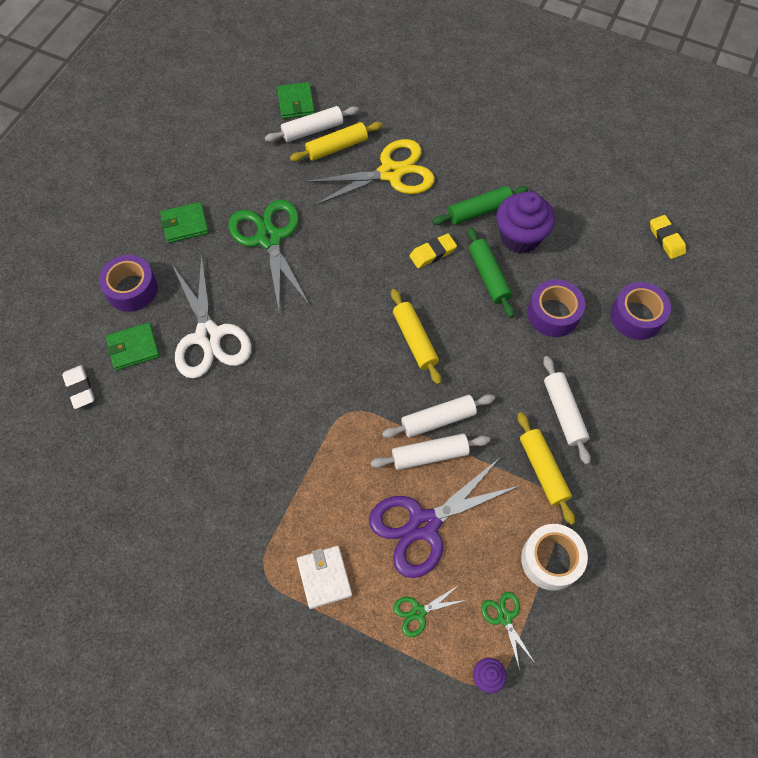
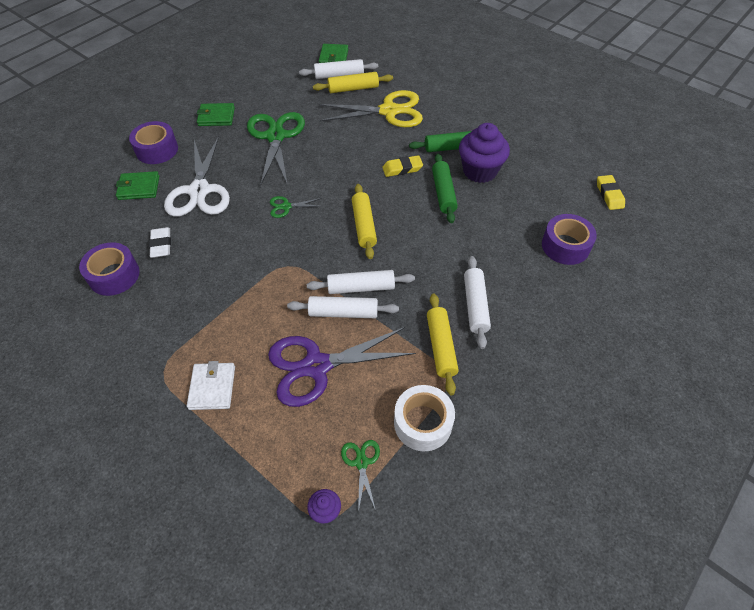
camera: 15 degrees right, 10 degrees down
white eraser [62,365,95,409] -> white eraser moved to [149,227,171,258]
green scissors [393,585,466,637] -> green scissors moved to [270,196,323,218]
purple tape [528,279,585,337] -> purple tape moved to [79,242,140,296]

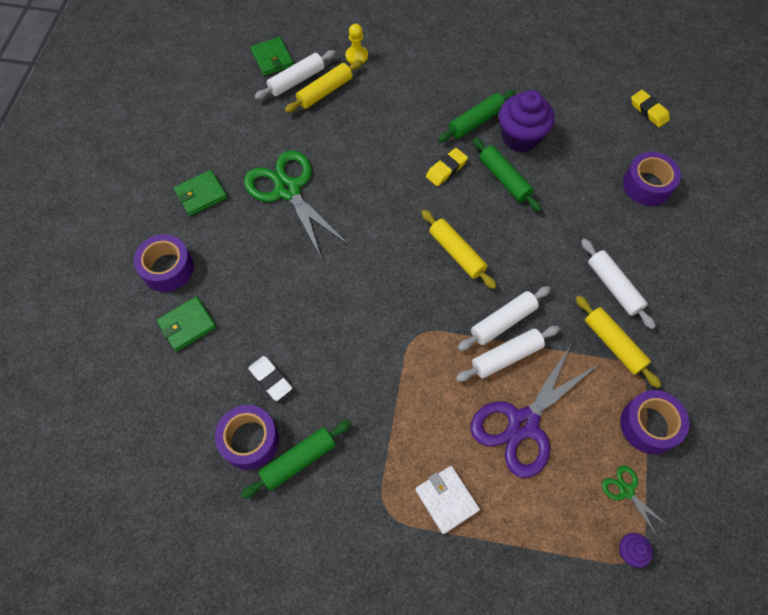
camera: 30 degrees left, 10 degrees up
white scissors [164,136,230,217] -> none
green scissors [270,196,323,218] -> none
yellow scissors [319,90,423,127] -> none
white tape [394,385,455,451] -> purple tape [620,390,689,454]
none -> green rolling pin [241,420,351,499]
none -> yellow pawn [345,24,368,64]

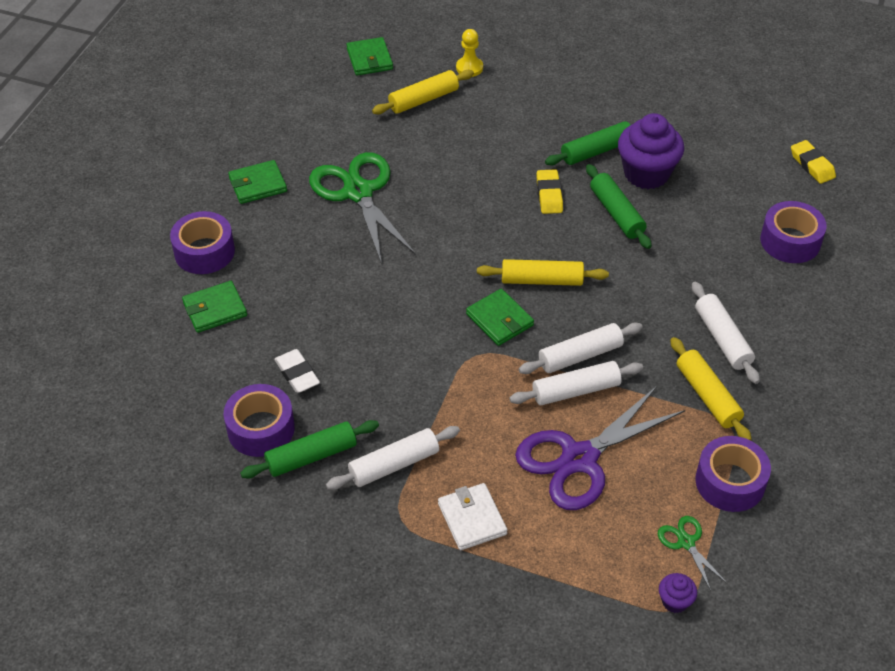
camera: 10 degrees right, 15 degrees down
white rolling pin [254,50,336,100] -> white rolling pin moved to [326,426,460,490]
yellow rolling pin [421,210,496,289] -> yellow rolling pin turned 60 degrees counterclockwise [477,259,609,286]
yellow eraser [426,148,468,186] -> yellow eraser turned 60 degrees counterclockwise [537,169,563,214]
none -> green wallet [466,289,534,346]

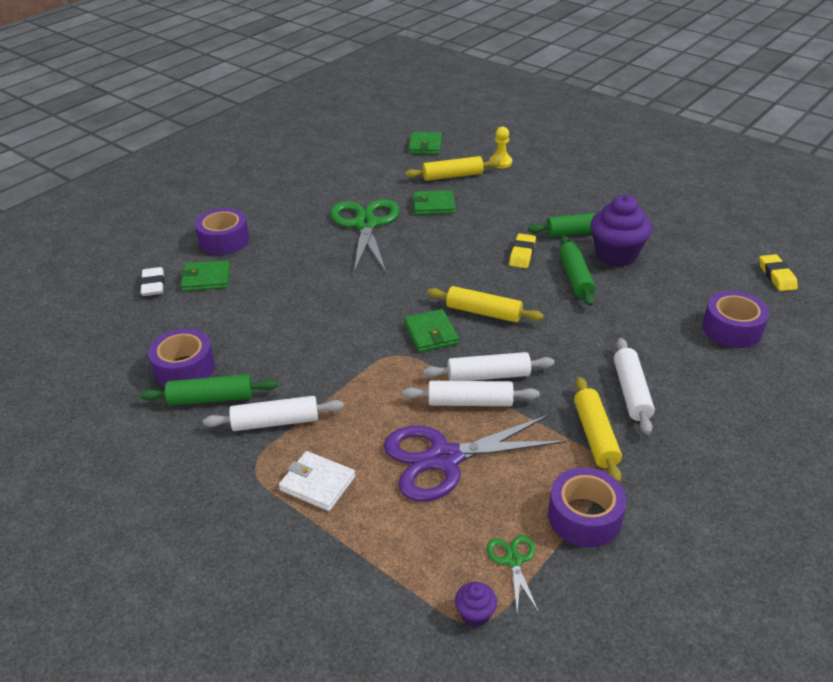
camera: 20 degrees right, 10 degrees down
green wallet [228,160,287,204] -> green wallet moved to [412,190,455,215]
white eraser [274,349,320,393] -> white eraser moved to [140,267,164,296]
white wallet [438,483,507,550] -> white wallet turned 60 degrees counterclockwise [279,451,356,511]

